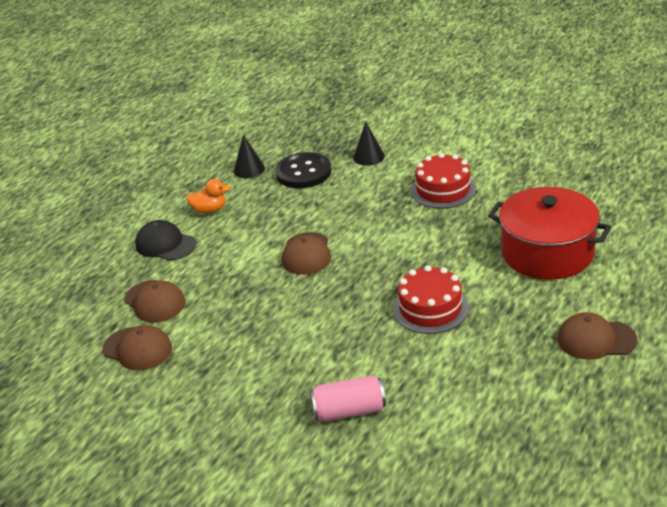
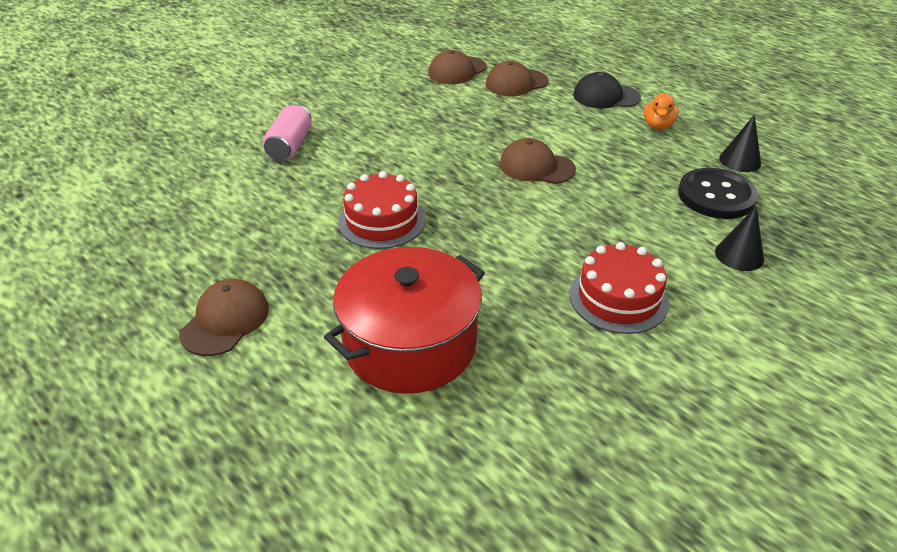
camera: 105 degrees right, 5 degrees up
black cap [136,220,196,261] -> black cap turned 135 degrees counterclockwise [573,72,641,108]

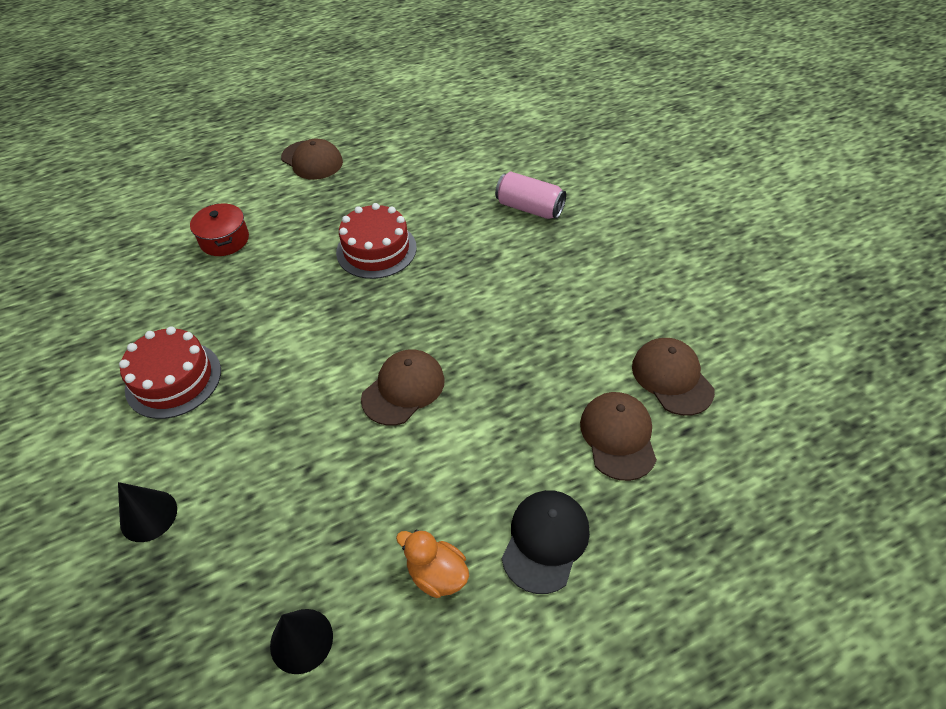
camera: 110 degrees right, 10 degrees up
red pot [324,247,485,394] -> red pot [190,203,249,256], size x0.49
black button [678,168,758,219] -> none

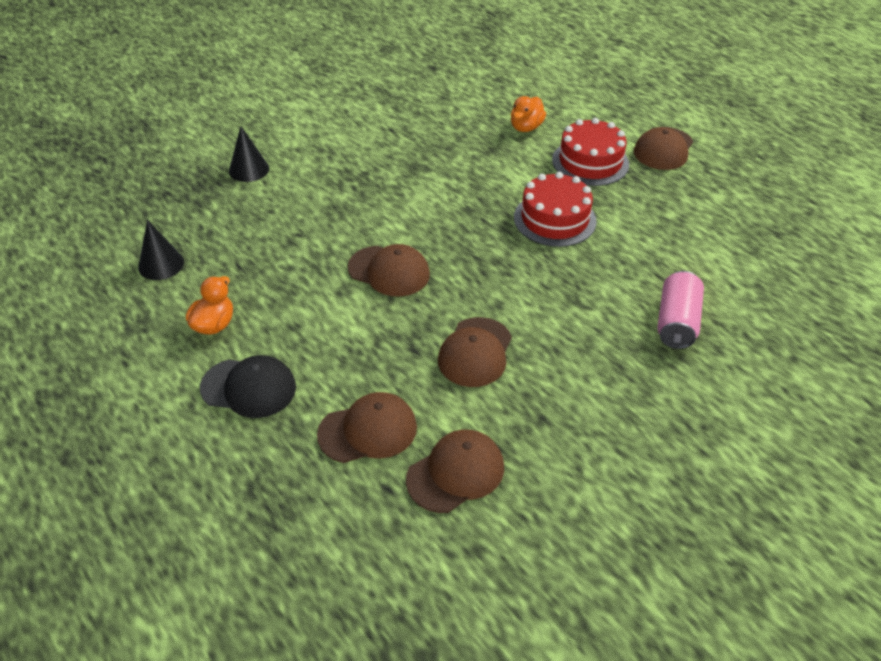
camera: 75 degrees right, 5 degrees down
red cake [119,326,221,419] -> red cake moved to [552,118,629,186]
red pot [190,203,249,256] -> orange duck [511,96,546,132]
none -> brown cap [438,317,512,387]

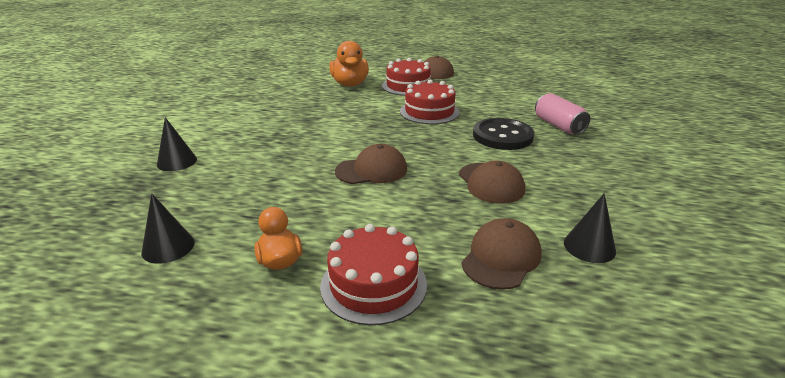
camera: 40 degrees left, 15 degrees down
black cap [200,355,296,418] -> red cake [320,224,427,325]
brown cap [406,430,504,513] -> black cone [564,193,616,263]
orange duck [511,96,546,132] -> orange duck [329,41,369,87], size x1.64
none -> black button [473,118,534,150]

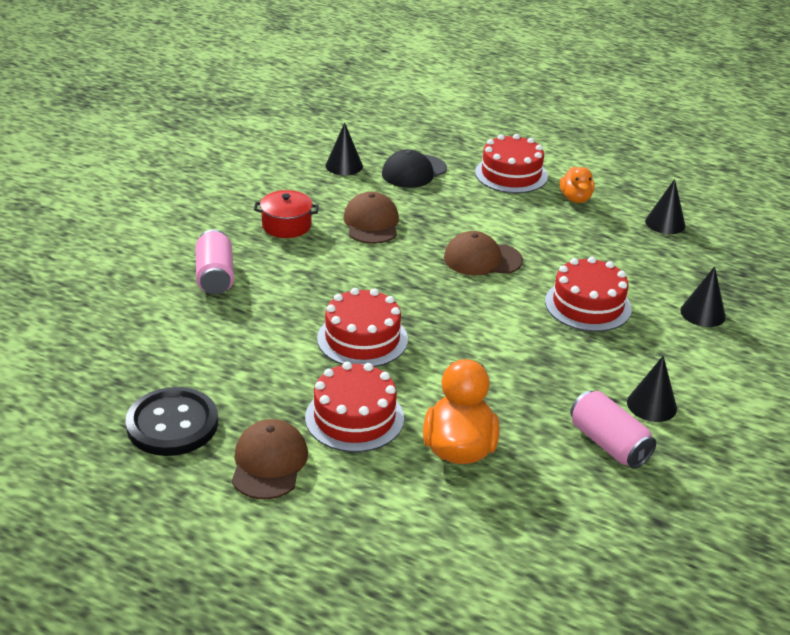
camera: 165 degrees left, 5 degrees up
brown cap [461,218,542,290] -> black cap [382,149,447,188]
black button [473,118,534,150] -> black button moved to [125,387,218,456]
none -> red pot [254,190,319,238]
none -> red cake [545,256,632,332]
none -> pink can [570,391,656,468]
none -> black cone [627,356,677,422]

